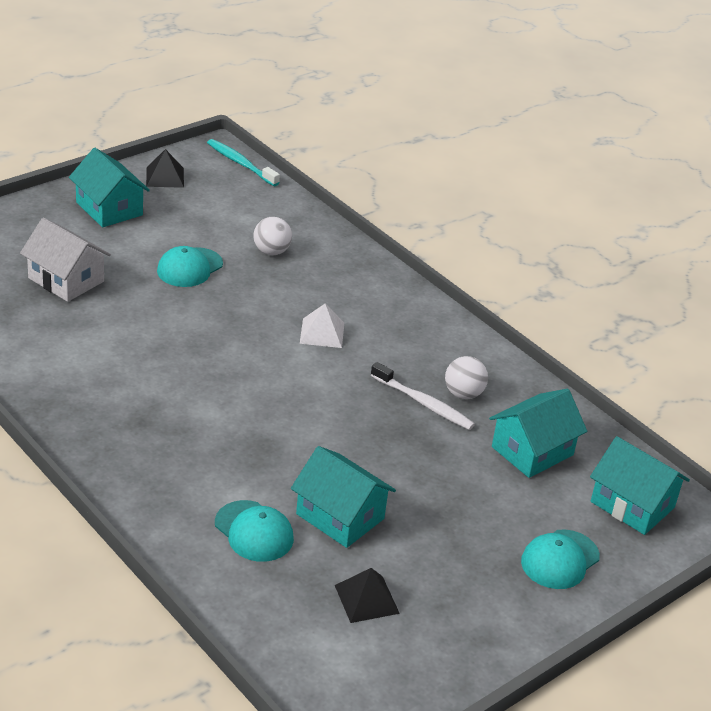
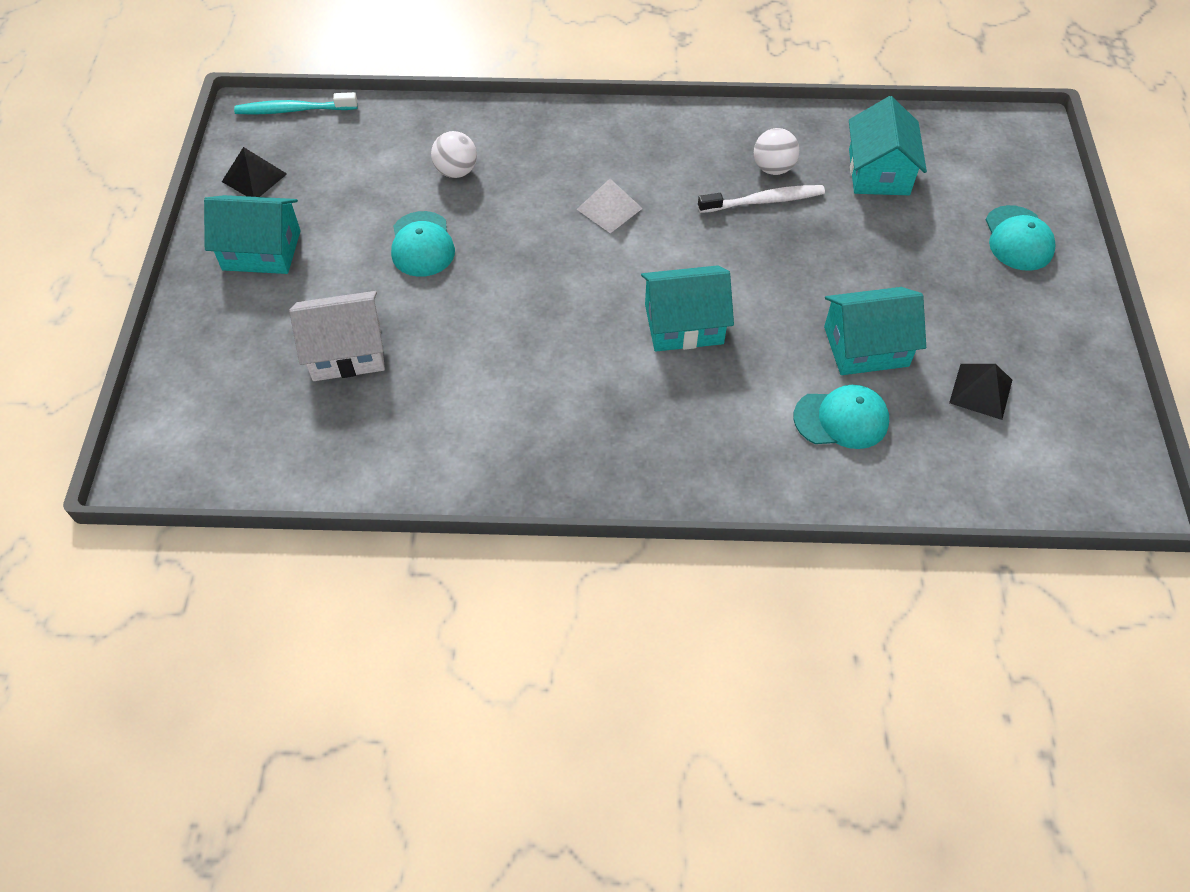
camera: 45 degrees left, 20 degrees up
turquoise house [590,436,690,535] -> turquoise house moved to [641,265,734,352]

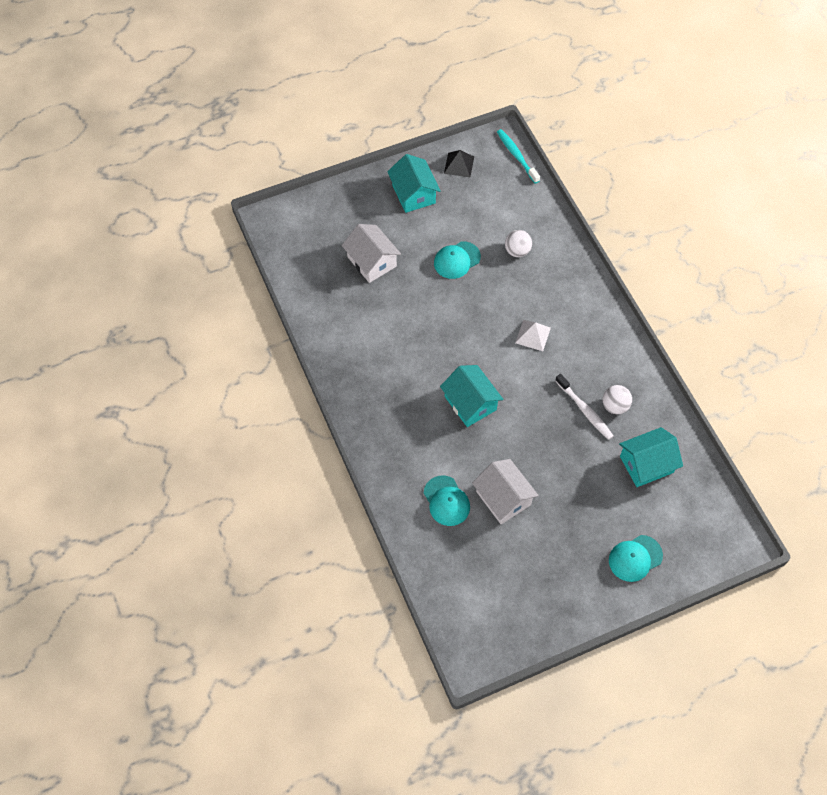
camera: 65 degrees right, 5 degrees up
turquoise house [824,287,926,375] -> white house [472,459,539,524]
black pyramid [949,364,1012,420] -> none

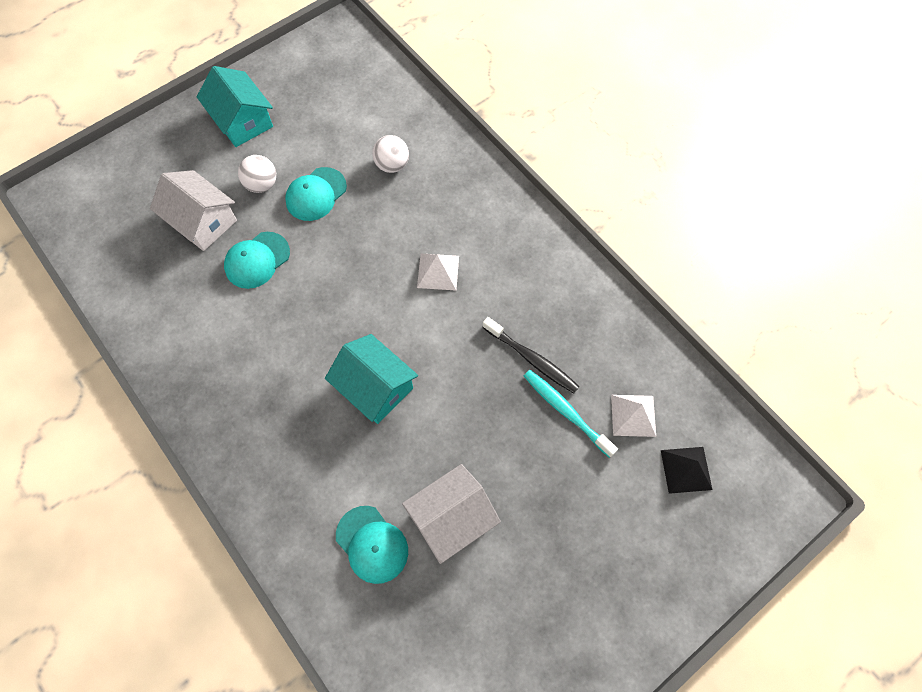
camera: 15 degrees left, 5 degrees up
black pyramid [444,150,474,177] -> black pyramid moved to [661,447,713,494]
white house [472,459,539,524] -> white house turned 75 degrees counterclockwise [402,464,501,564]
turquoise toothbrush [497,129,540,183] -> turquoise toothbrush moved to [524,370,618,458]
white toothbrush [555,374,613,440] -> black toothbrush [482,317,579,393]
white ball [603,385,632,414] -> white ball moved to [238,155,276,193]
turquoise cap [609,535,663,582] -> turquoise cap moved to [224,232,290,289]
turquoise house [619,427,683,487] -> white pyramid [611,395,656,437]

